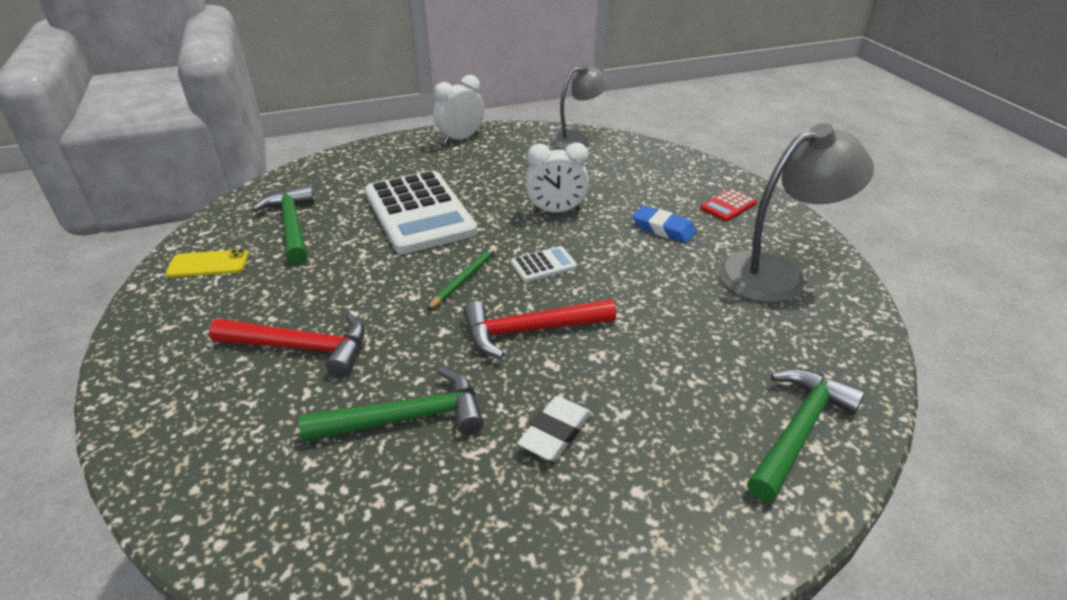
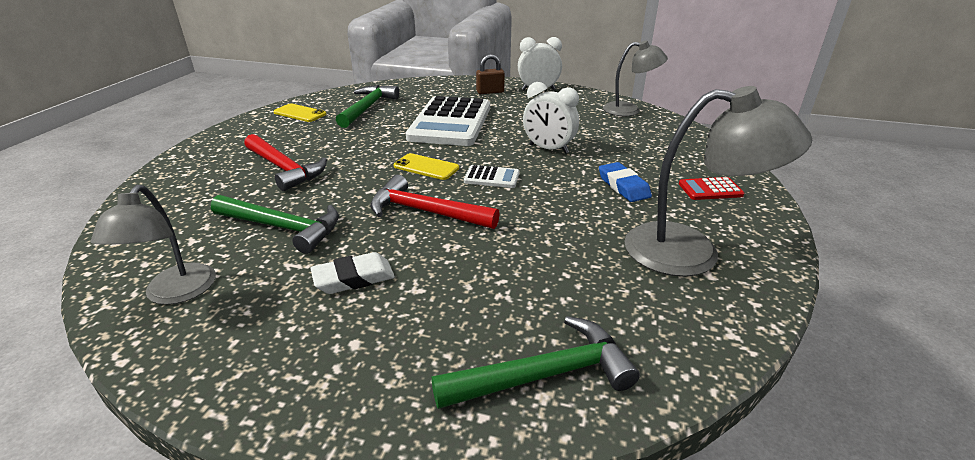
camera: 35 degrees right, 5 degrees down
green pencil [427,245,498,310] -> yellow phone [394,153,459,180]
none -> grey lamp [91,185,216,305]
none -> brown padlock [476,54,505,94]

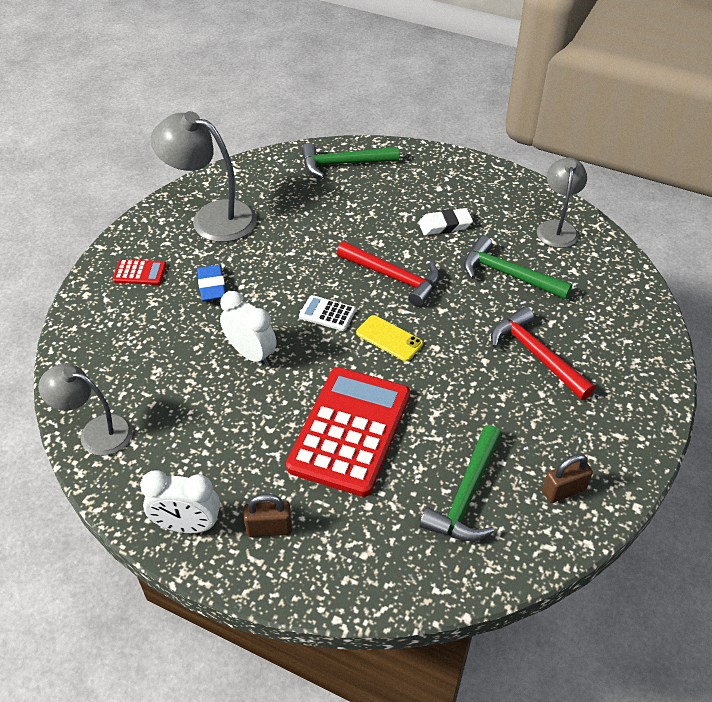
camera: 170 degrees left, 15 degrees up
yellow phone [273,103,326,122] -> brown padlock [542,454,593,503]
white calculator [406,96,490,146] -> red calculator [286,367,410,497]

